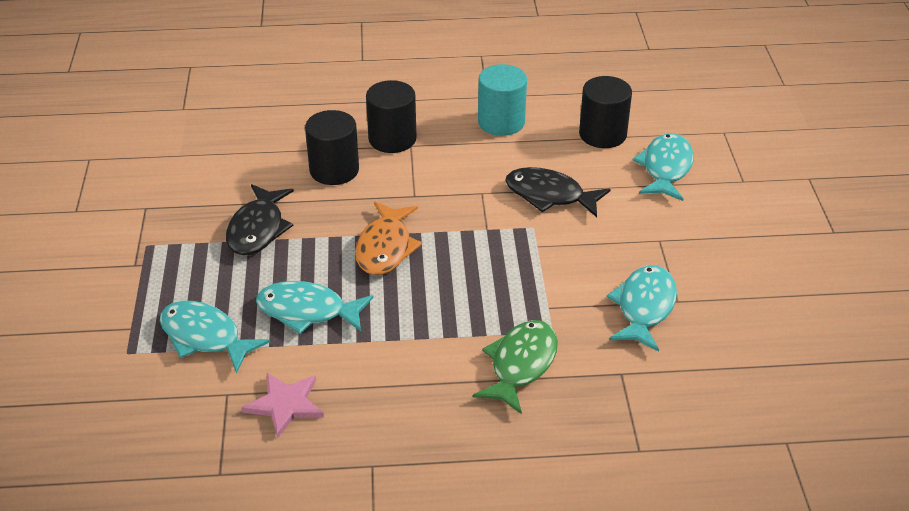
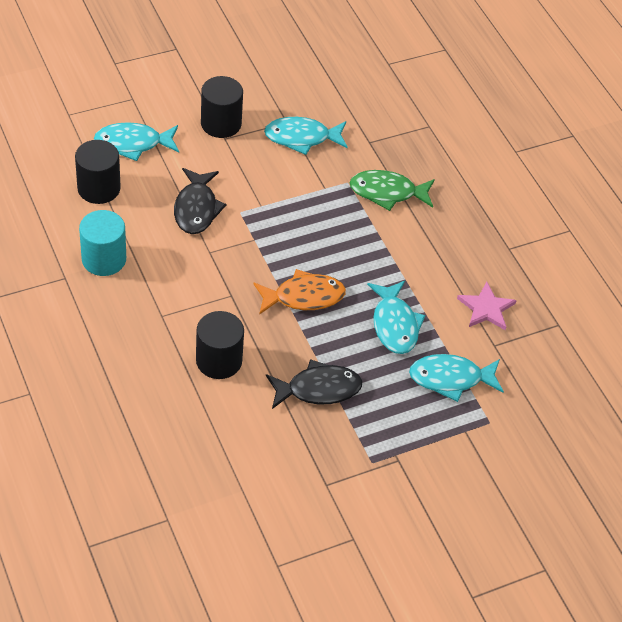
camera: 115 degrees left, 10 degrees up
turquoise fish [160,301,270,374] -> turquoise fish turned 75 degrees clockwise [409,354,504,402]
black cylinder [366,80,417,153] -> black cylinder moved to [201,76,243,138]

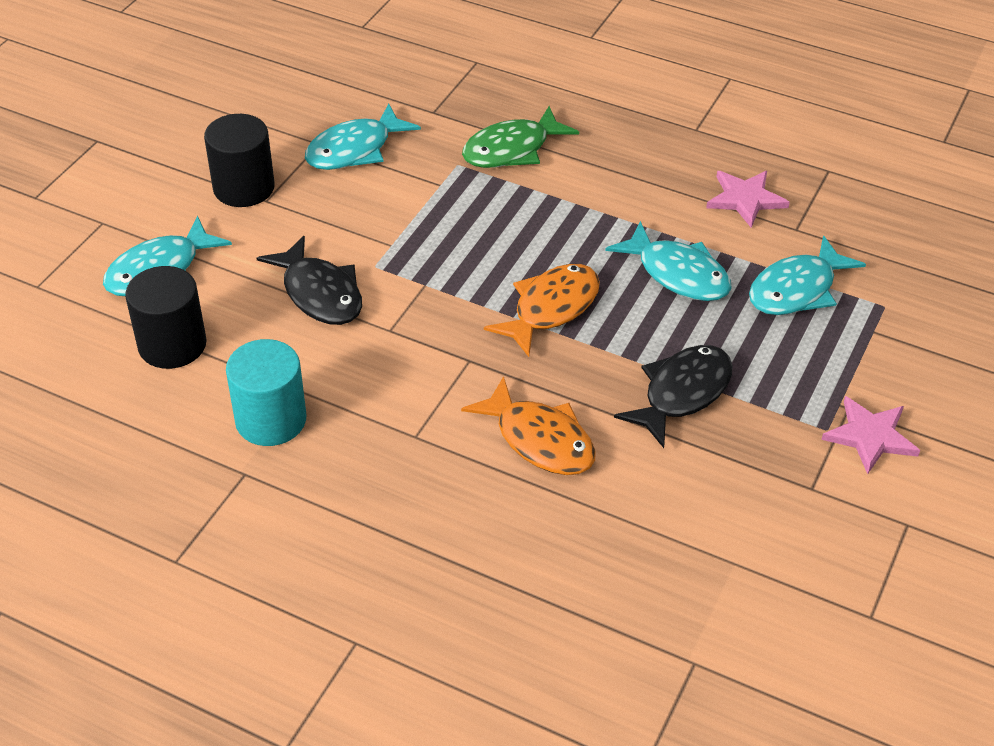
camera: 35 degrees left, 5 degrees down
black cylinder [196,311,244,379] -> orange fish [461,376,596,475]
none -> pink star [821,396,920,474]

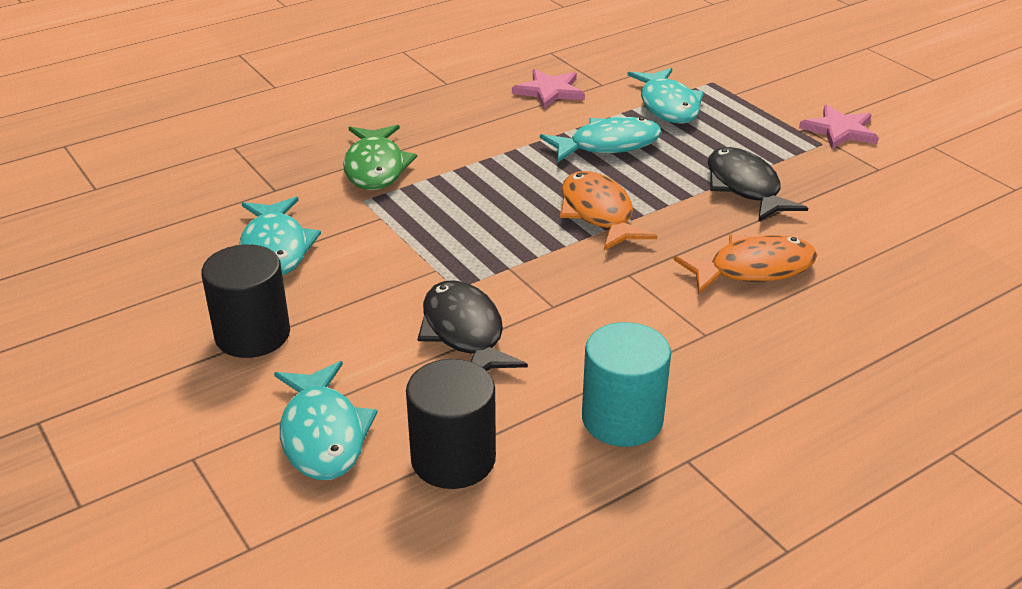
camera: 60 degrees left, 10 degrees down
black fish [257,236,362,325] -> black fish turned 105 degrees counterclockwise [418,280,528,371]

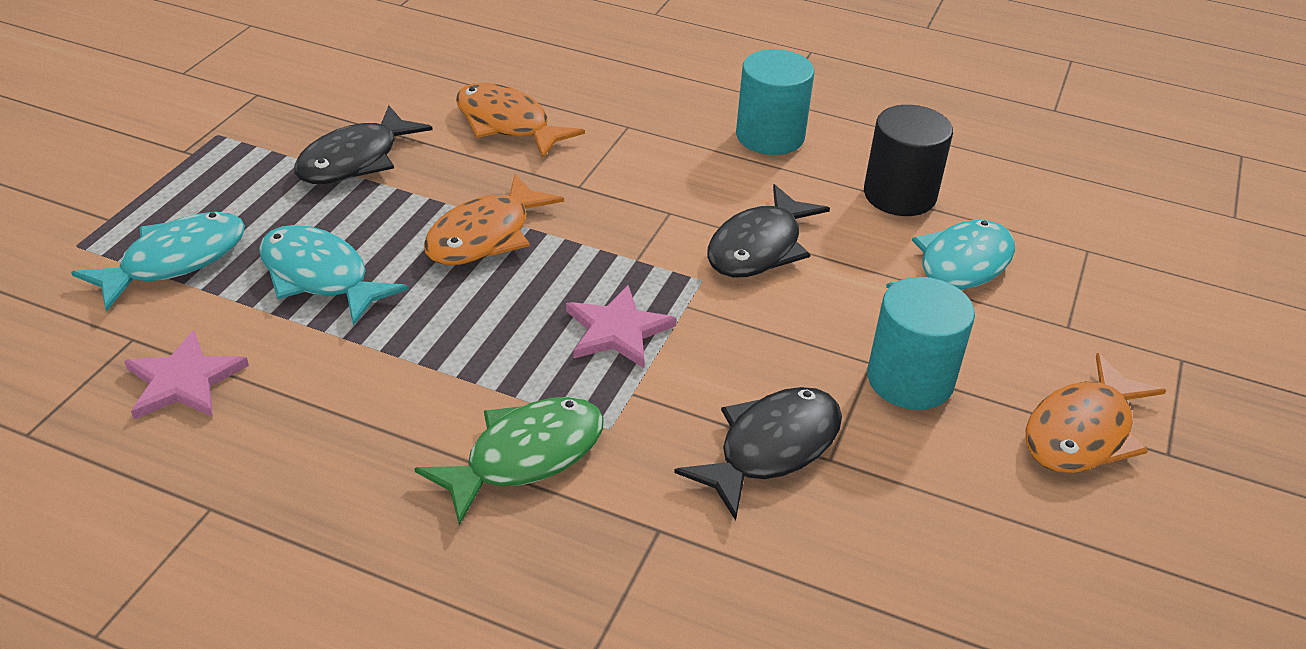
camera: 125 degrees left, 5 degrees up
black cylinder [201,244,290,358] -> turquoise cylinder [867,277,975,410]
turquoise fish [239,197,321,275] -> black fish [674,387,842,521]
pink star [799,104,879,149] -> pink star moved to [566,285,677,368]
none -> orange fish [1026,353,1166,473]

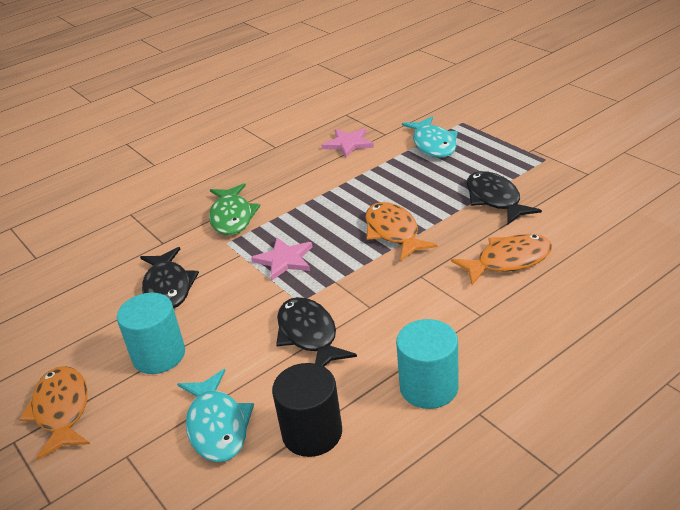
camera: 125 degrees right, 5 degrees down
turquoise fish [259,225,408,326] -> none

